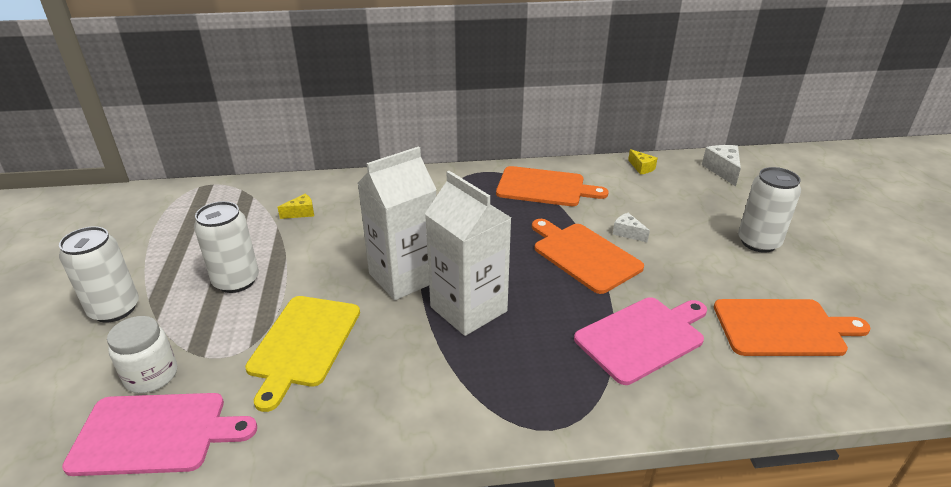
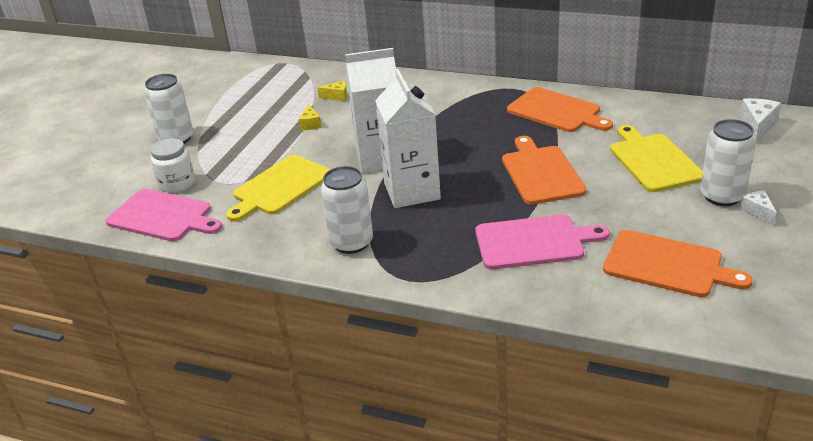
camera: 30 degrees right, 0 degrees up
white can [194,201,259,293] -> white can moved to [321,166,373,254]
white cheese [613,213,650,242] -> white cheese moved to [740,190,777,225]
yellow cheese [628,149,658,175] -> yellow cheese moved to [299,105,322,130]
none -> yellow cutting board [610,125,703,192]

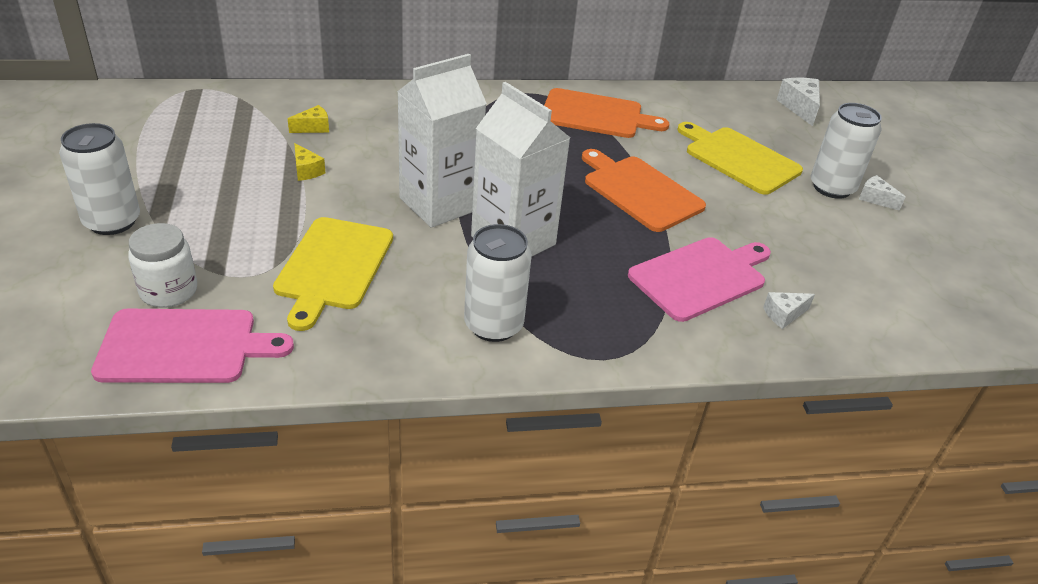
camera: 35 degrees left, 5 degrees up
orange cutting board [603,230,753,297] -> none
none -> white cheese [763,292,815,329]

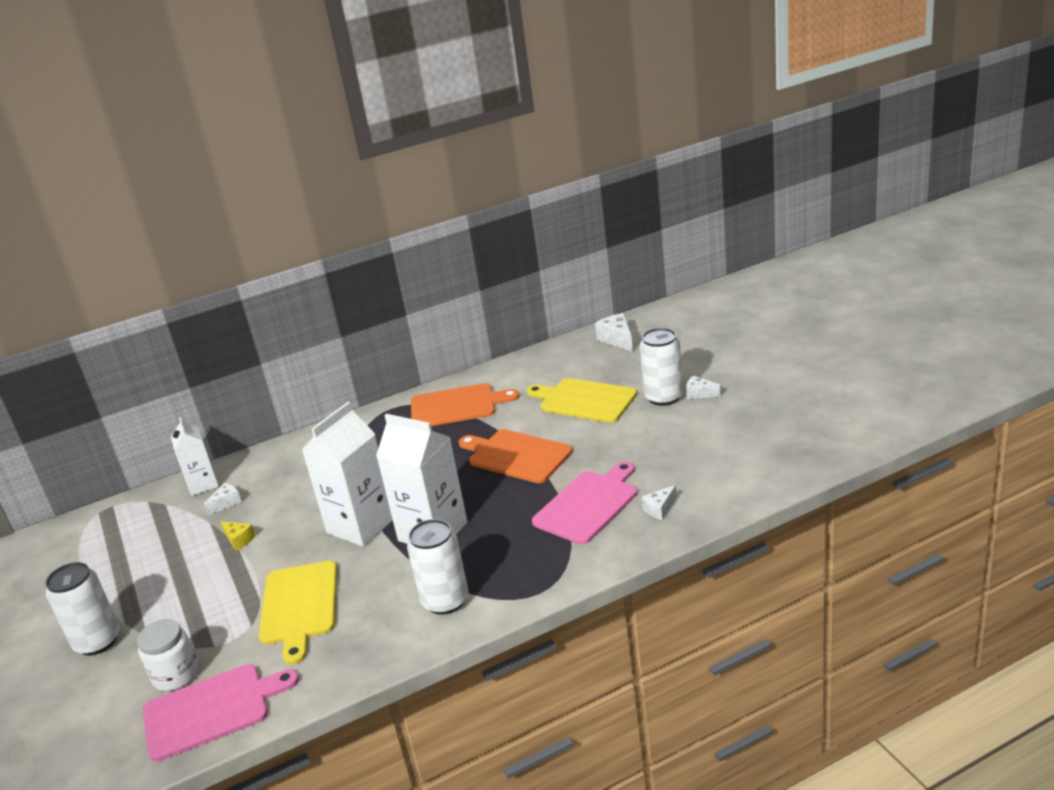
camera: 10 degrees left, 10 degrees down
yellow cheese [288,105,329,133] -> white cheese [204,483,242,515]
none -> white carton [171,417,219,496]

